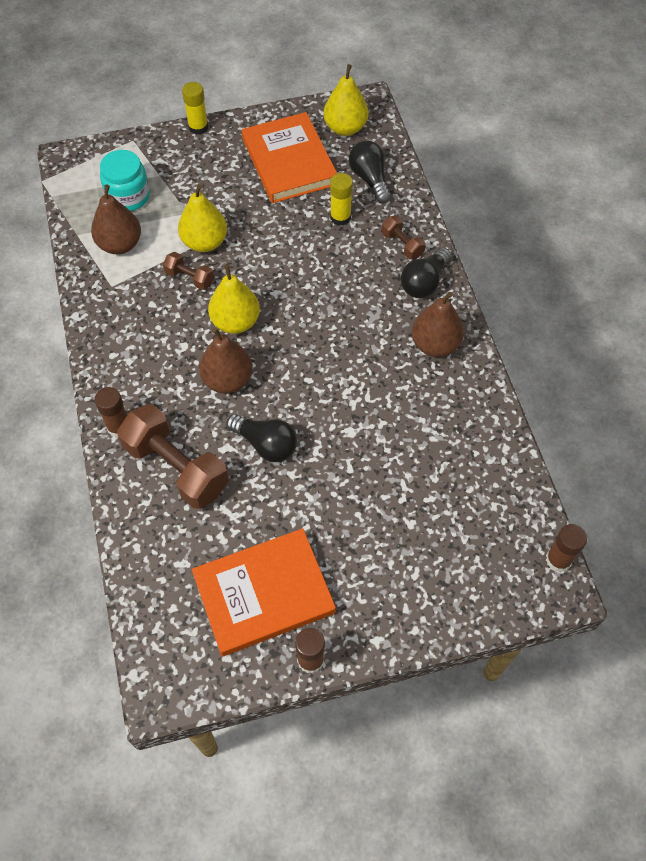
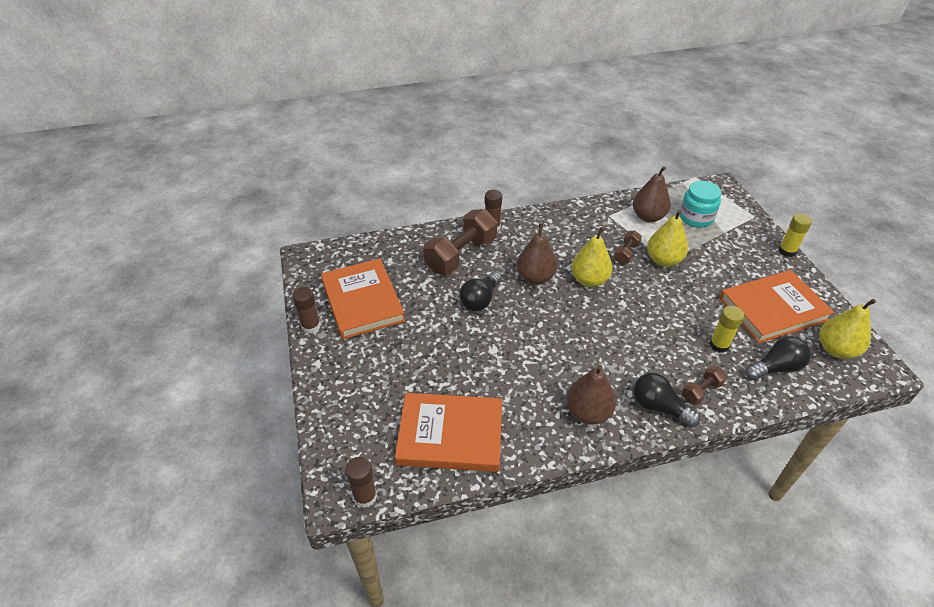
camera: 90 degrees right, 15 degrees down
none -> orange book [395,393,502,472]

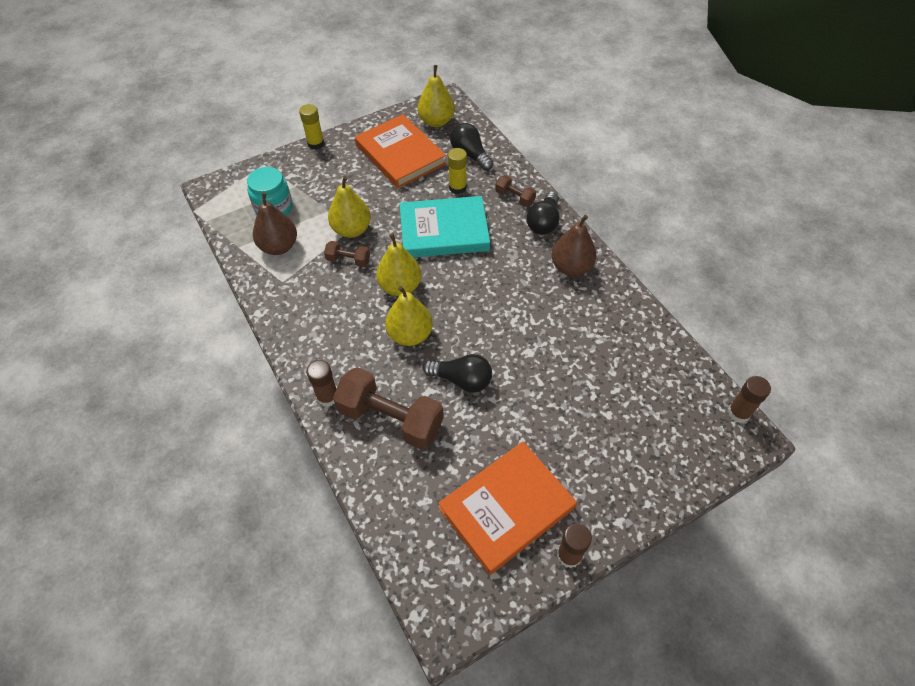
camera: 105 degrees left, 10 degrees up
orange book [395,393,502,472] -> none
brown pear [516,224,557,285] -> yellow pear [385,286,433,346]
none -> turquoise book [399,196,490,258]

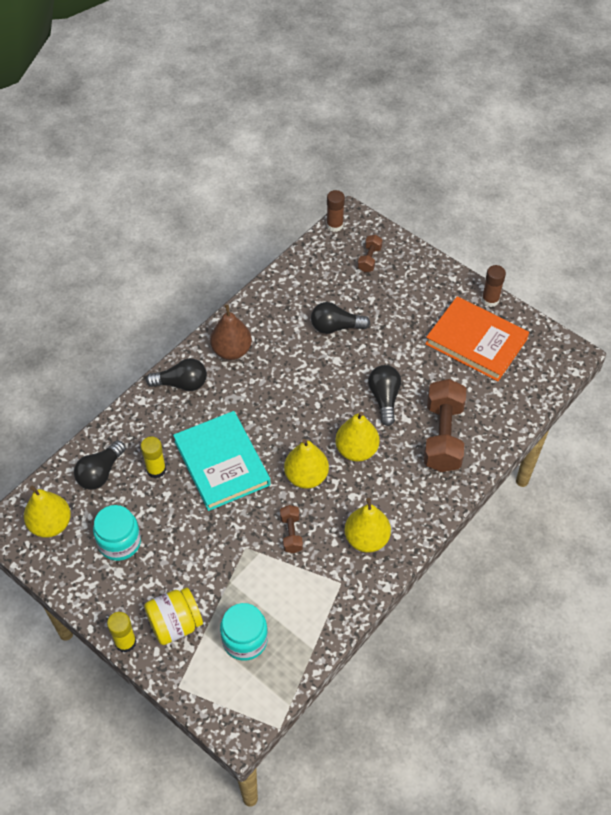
camera: 110 degrees left, 0 degrees up
brown pear [253,192,297,255] -> none
brown glue stick [306,360,336,407] -> none
yellow pear [328,176,371,238] -> yellow pear moved to [345,498,391,553]
orange book [355,114,446,188] -> turquoise jar [93,505,141,561]
brown dumbbell [495,175,536,207] -> brown dumbbell moved to [358,235,383,272]
none -> yellow jar [144,588,203,645]
none -> black light bulb [311,302,370,334]

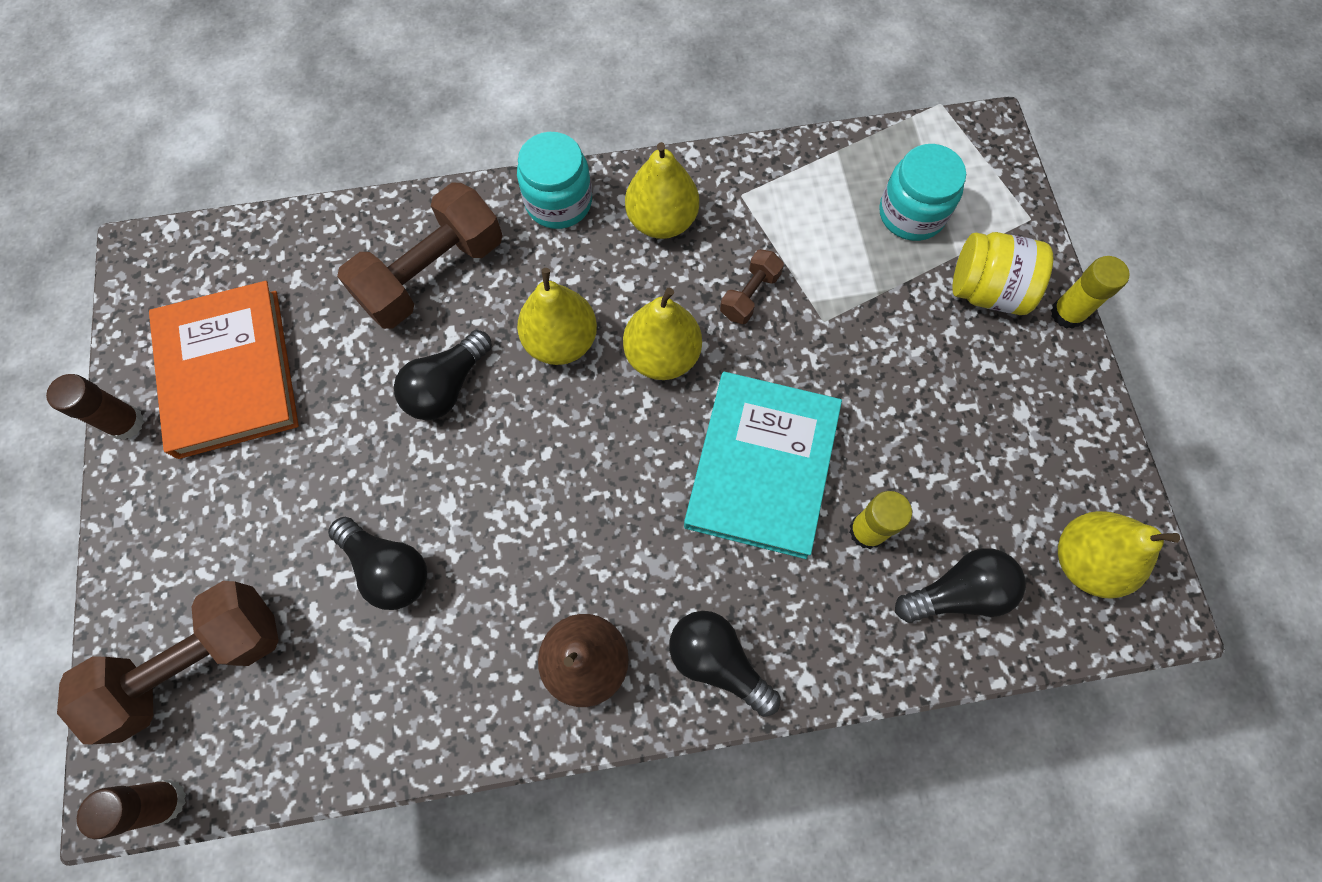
camera: 140 degrees left, 15 degrees up
turquoise jar [93,505,141,561] -> turquoise jar moved to [517,132,592,229]
brown dumbbell [358,235,383,272] -> brown dumbbell [57,581,279,745], size x2.07

